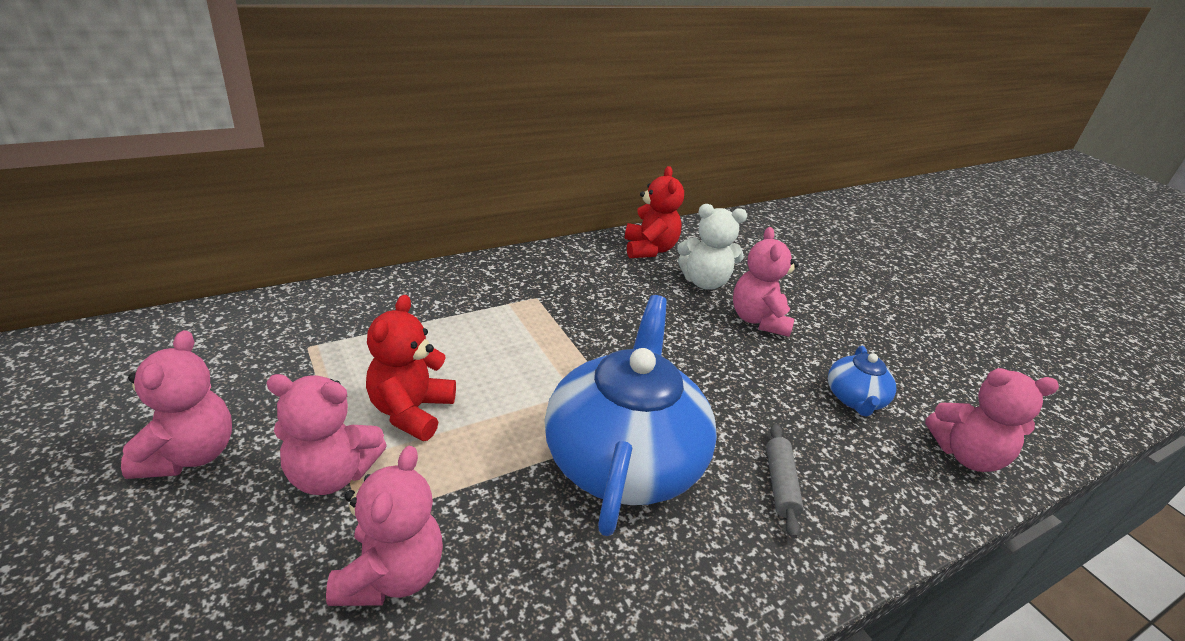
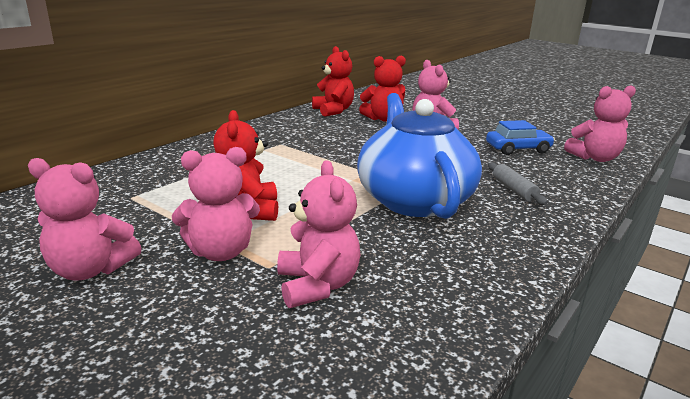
camera: 20 degrees left, 10 degrees down
pink teddy bear [121,330,232,479] -> pink teddy bear turned 120 degrees clockwise [28,158,142,281]
white teddy bear [677,204,747,290] -> red teddy bear [359,56,406,122]
blue teapot [828,346,896,416] -> blue car [486,120,555,155]

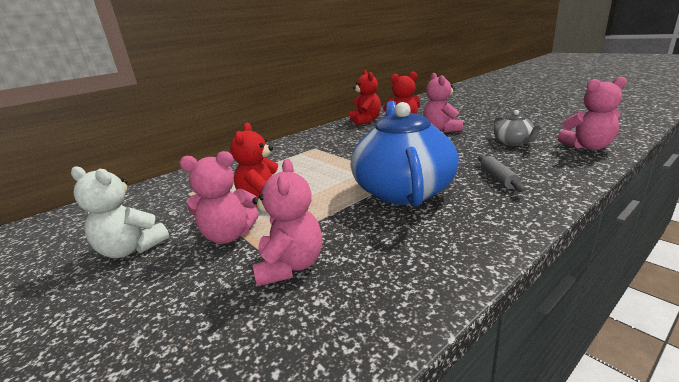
camera: 15 degrees right, 0 degrees up
pink teddy bear [28,158,142,281] -> white teddy bear [71,166,169,258]
blue car [486,120,555,155] -> grey teapot [494,110,543,146]

